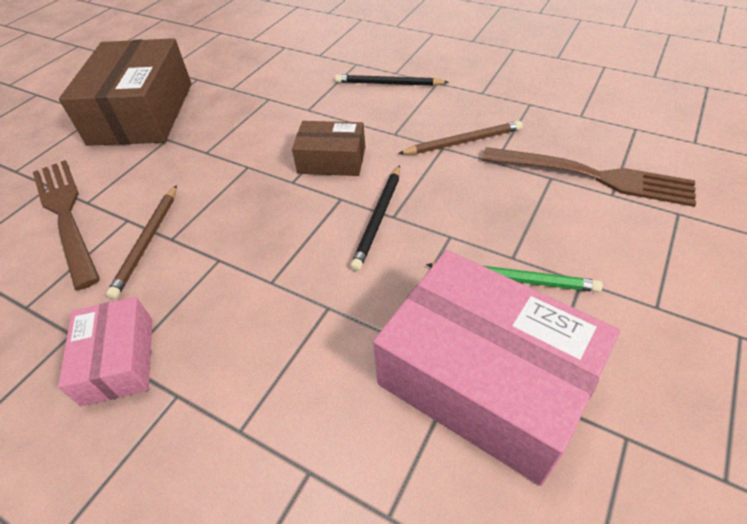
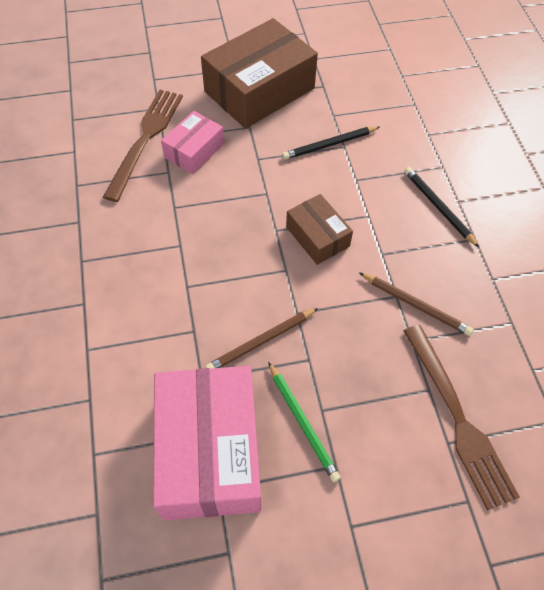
camera: 45 degrees right, 10 degrees up
pink box [58,297,152,406] -> pink box moved to [161,111,224,174]
brown pencil [106,185,177,299] -> brown pencil moved to [205,308,318,369]
black pencil [350,165,400,271] -> black pencil moved to [282,126,380,160]

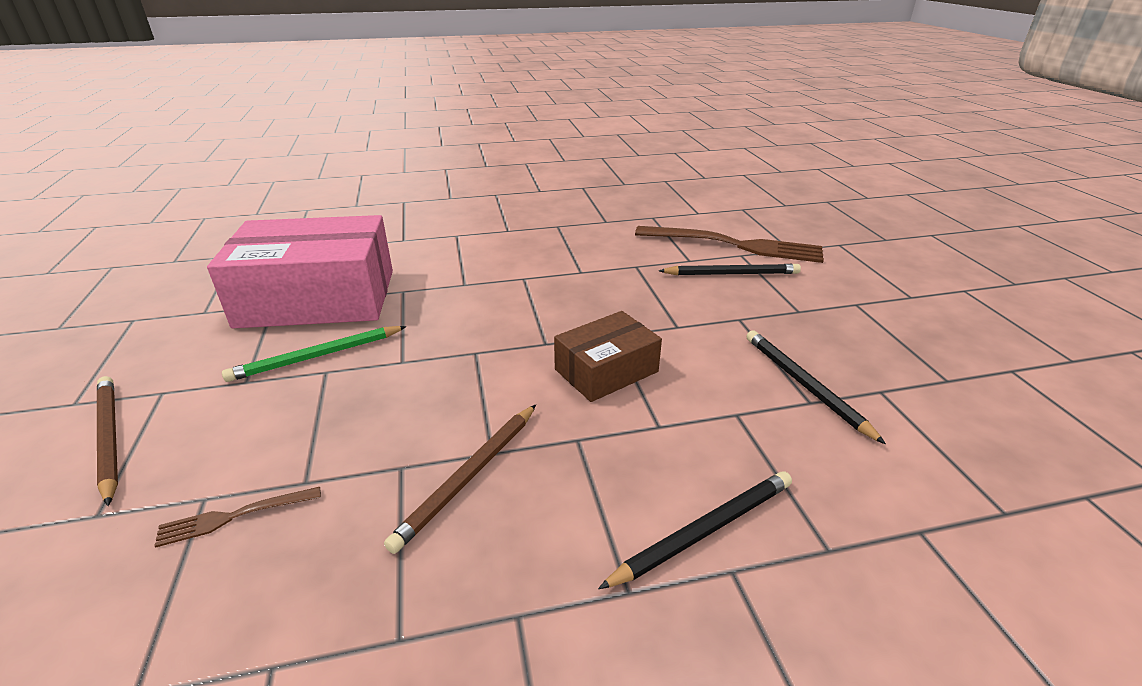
camera: 90 degrees right, 25 degrees down
pink box [161,111,224,174] -> black pencil [659,264,801,275]
brown box [201,18,318,129] -> none
brown pencil [205,308,318,369] -> brown pencil moved to [97,376,118,506]
brown fork [403,325,520,510] -> brown fork [154,487,321,548], size x0.44

